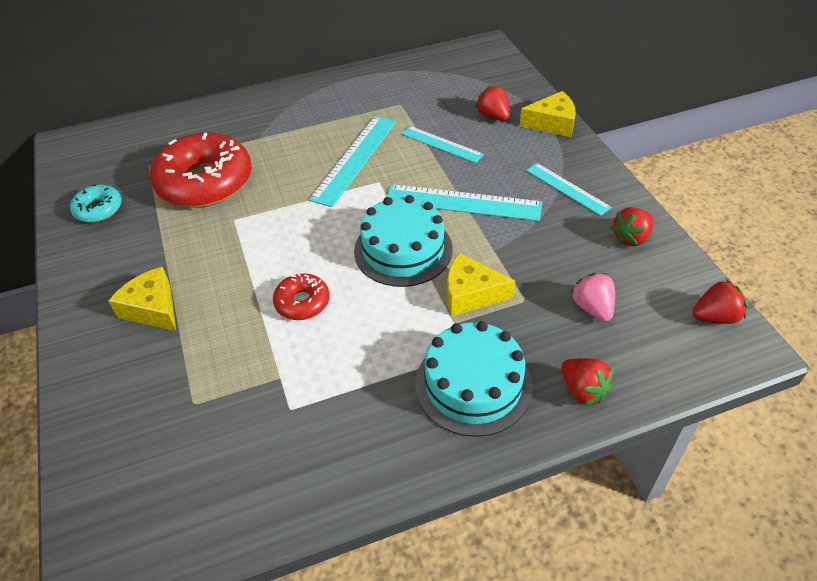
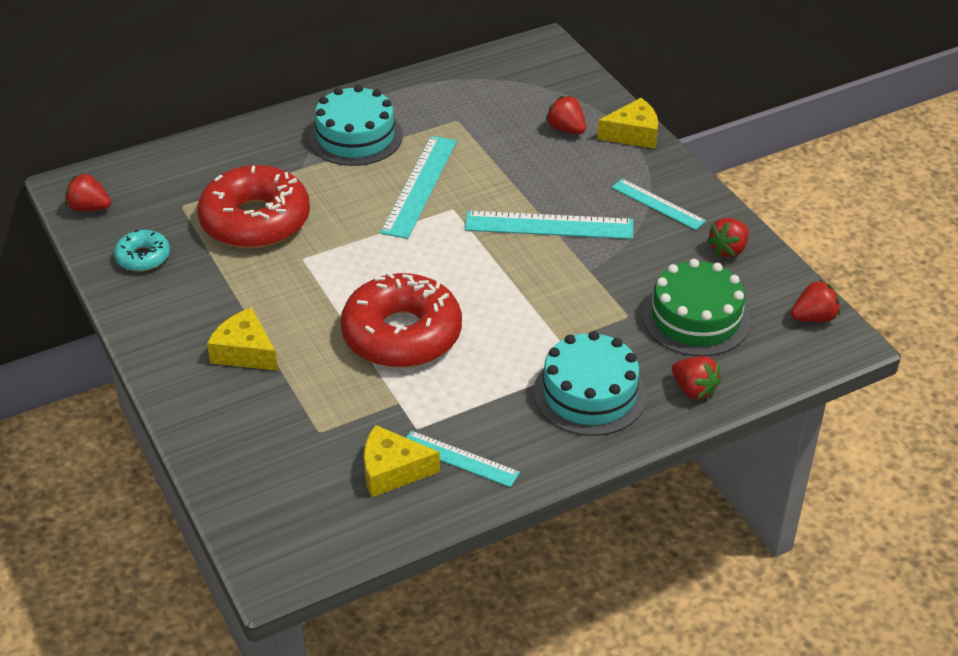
camera: 10 degrees left, 5 degrees down
red donut [273,273,330,320] -> red donut [341,271,462,368], size x2.07
turquoise cake [354,195,453,287] -> turquoise cake moved to [309,85,403,166]
turquoise ruler [401,126,484,163] -> turquoise ruler moved to [406,431,520,487]
yellow cheese [447,253,515,316] -> yellow cheese moved to [364,425,440,498]
pink strawberry [571,273,615,322] -> green cake [642,259,750,356]
none -> red strawberry [65,173,111,212]

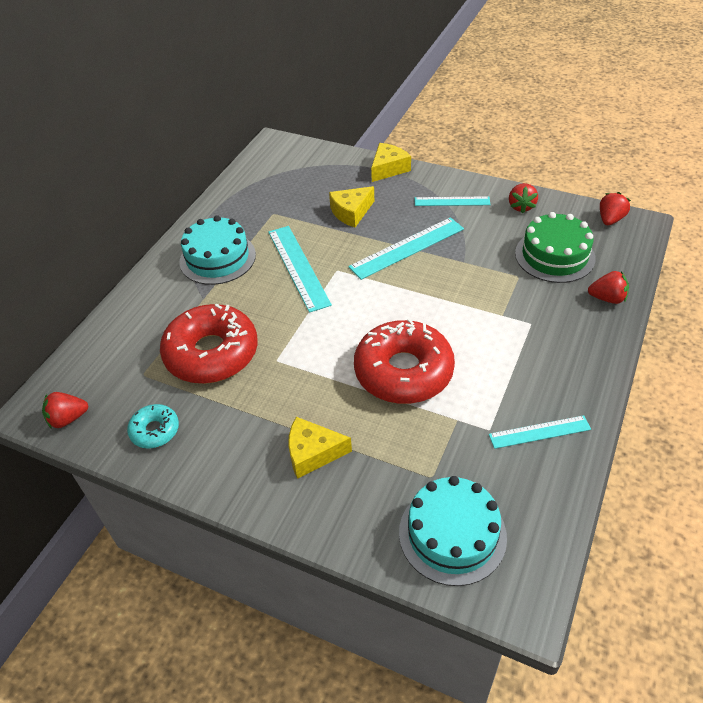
camera: 35 degrees left, 5 degrees up
yellow cheese [364,425,440,498] -> yellow cheese moved to [329,186,374,227]
turquoise cake [533,331,647,436] -> turquoise cake moved to [399,476,507,586]
red strawberry [546,96,586,134] -> none

